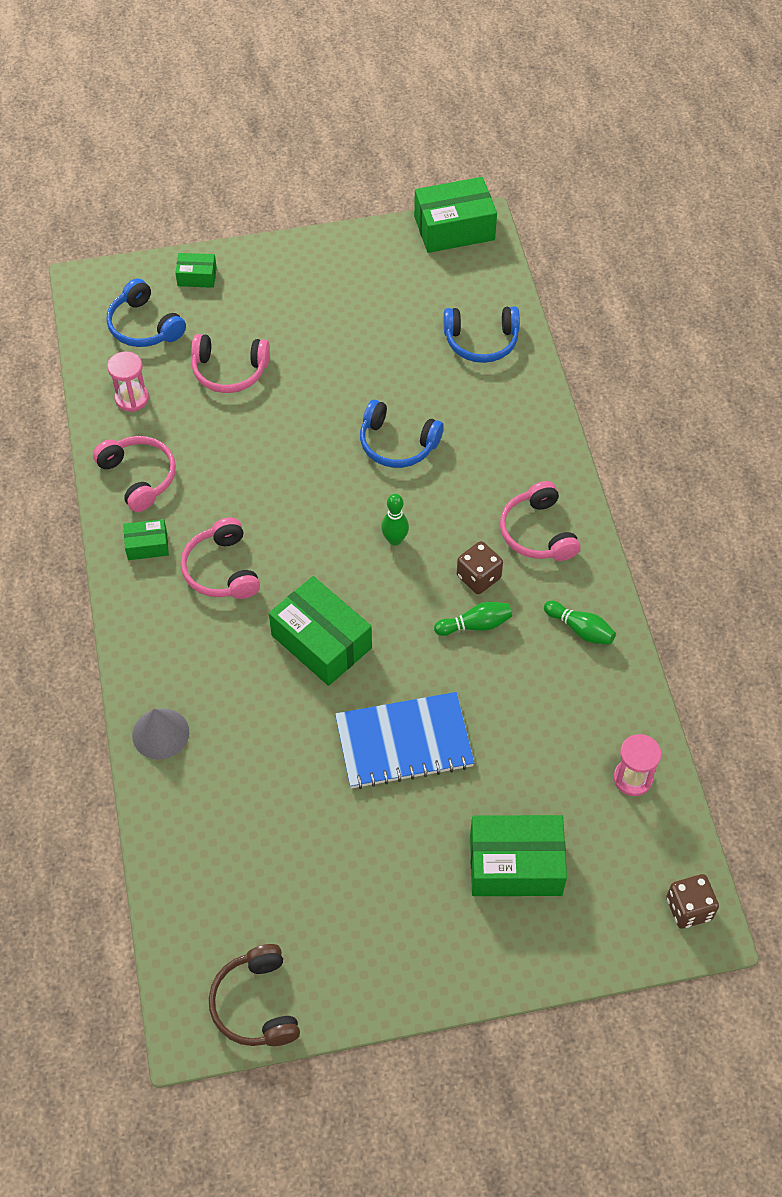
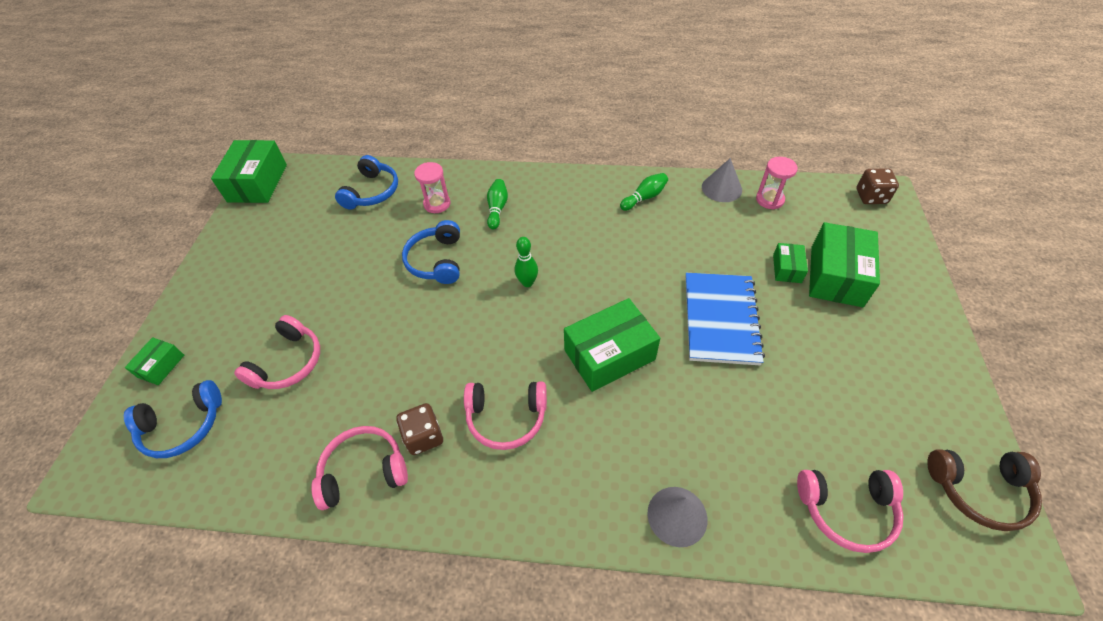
camera: 70 degrees left, 5 degrees down
pink hourglass [107,351,149,412] -> pink hourglass moved to [414,162,450,213]
green box [123,519,169,560] -> green box moved to [773,243,808,283]
blue headphones [360,400,444,468] -> blue headphones turned 135 degrees clockwise [402,220,460,284]
green bowling pin [434,602,512,636] -> green bowling pin moved to [487,179,508,230]
brown dice [457,541,503,594] -> brown dice moved to [396,403,443,455]
pink headphones [500,481,580,561] -> pink headphones moved to [797,470,903,553]
none -> grey cone [702,158,742,202]

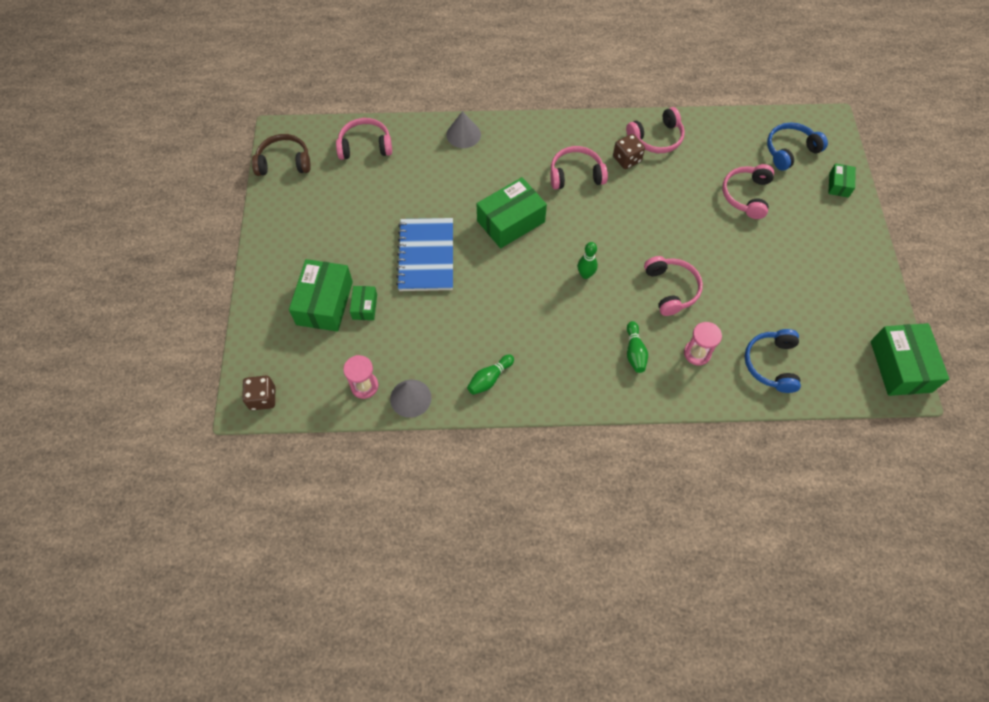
camera: 170 degrees right, 10 degrees up
blue headphones [402,220,460,284] -> pink headphones [644,256,703,316]

